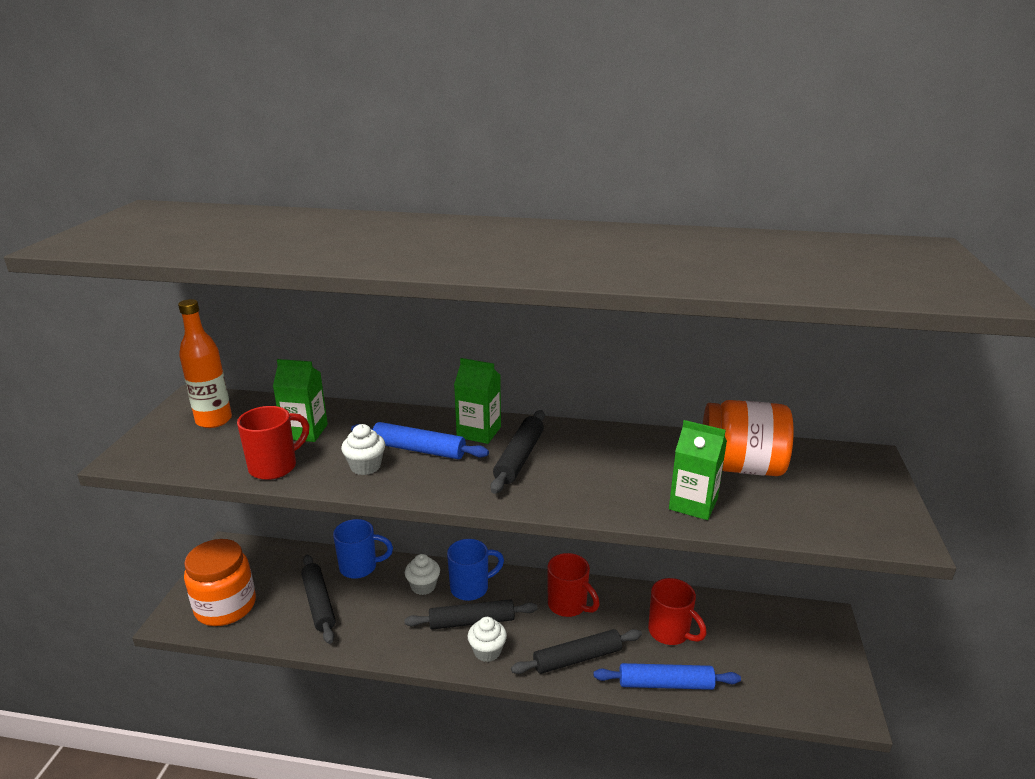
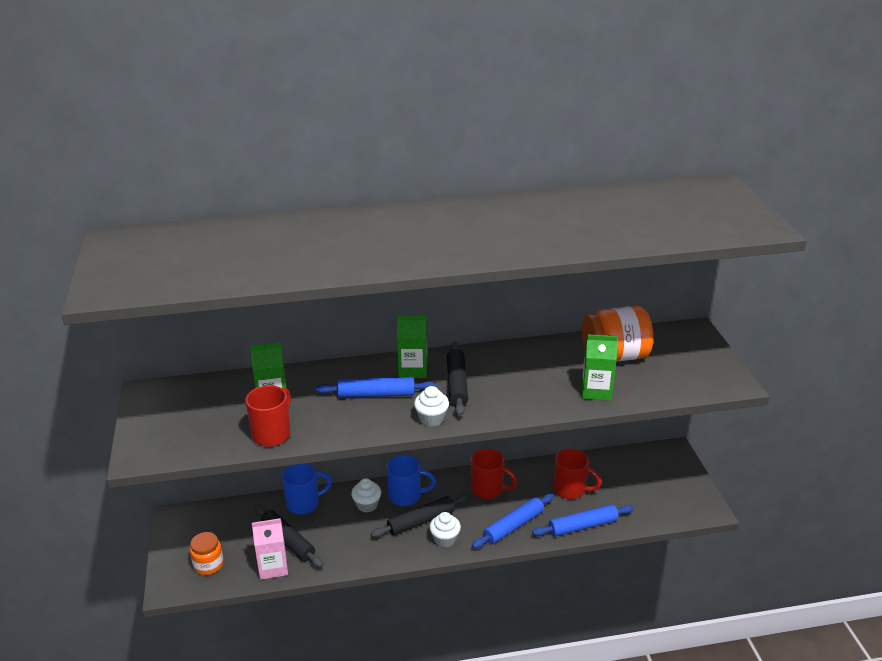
camera: 20 degrees left, 5 degrees up
orange bottle [178,299,232,428] -> none
orange jar [184,539,256,626] -> orange jar [190,532,224,575], size x0.57
white cupcake [341,424,386,475] -> white cupcake moved to [414,386,449,427]
blue mug [447,539,504,601] -> blue mug turned 45 degrees clockwise [386,455,436,506]
black rolling pin [511,629,642,674] -> blue rolling pin [472,494,554,548]
none -> pink carton [252,518,288,580]

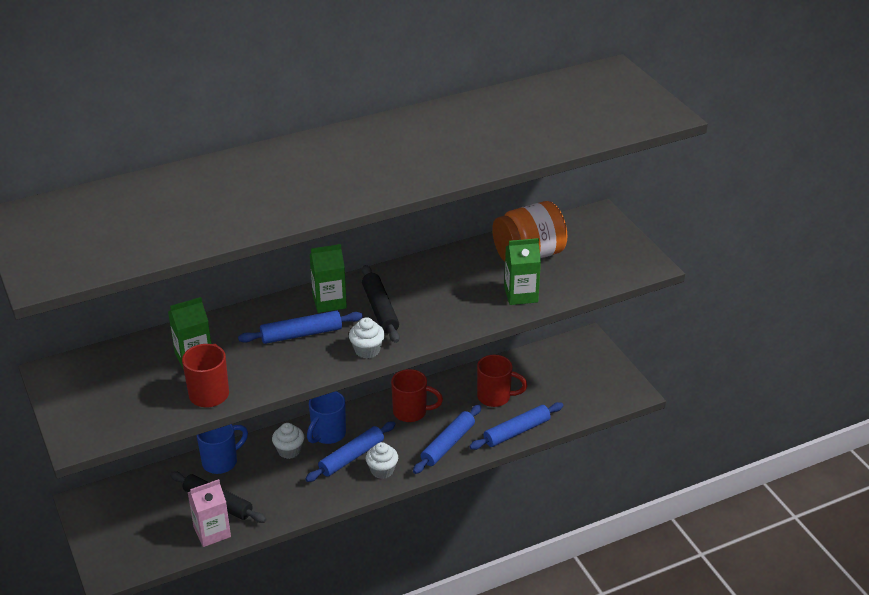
camera: 15 degrees left, 5 degrees up
orange jar [190,532,224,575] -> none
black rolling pin [371,495,469,537] -> blue rolling pin [305,421,396,482]
blue mug [386,455,436,506] -> blue mug turned 135 degrees clockwise [307,391,346,444]

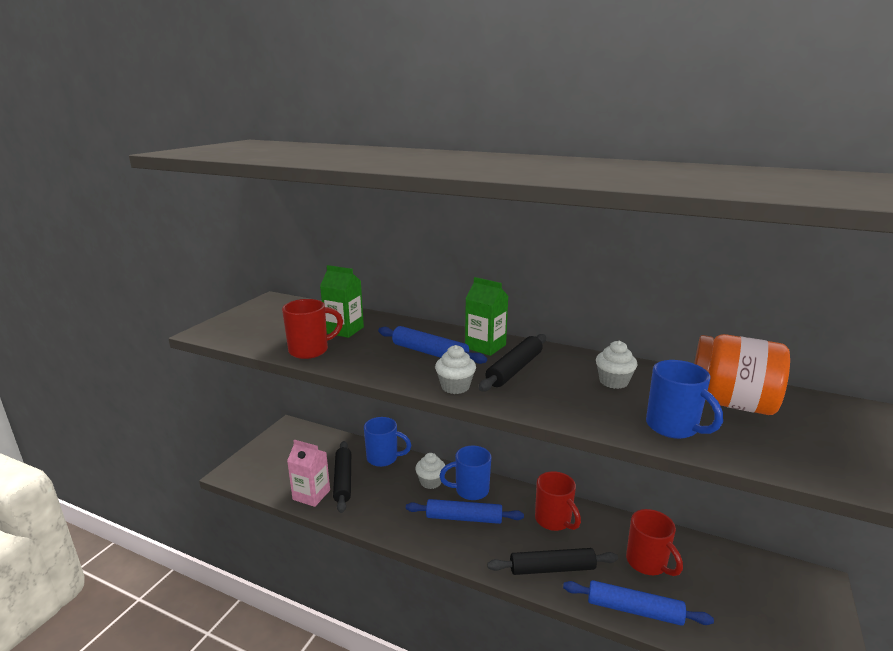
camera: 50 degrees right, 15 degrees down
white cupcake [366,442,398,479] -> white cupcake moved to [596,340,637,389]
blue rolling pin [413,405,481,474] -> black rolling pin [487,548,618,575]
green carton [504,238,541,305] -> blue mug [646,360,723,439]

